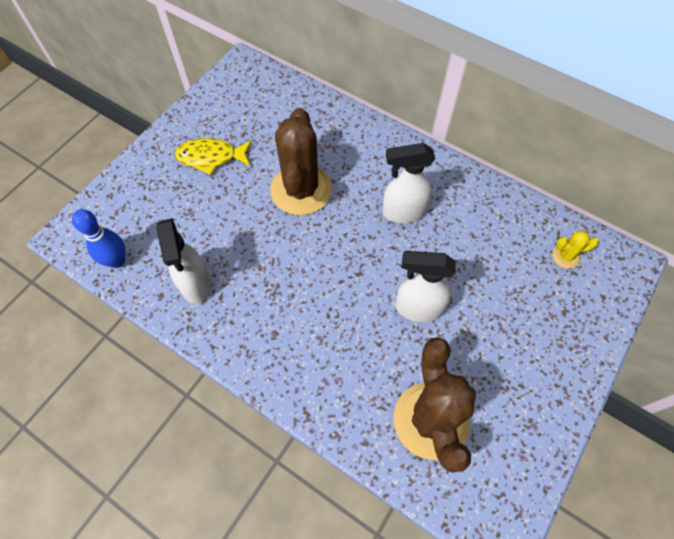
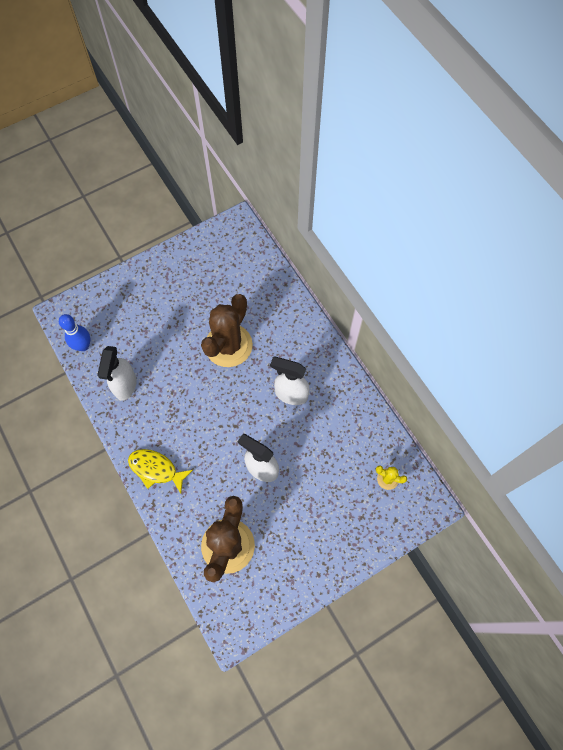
camera: 25 degrees right, 5 degrees up
yellow fish [175,138,252,175] -> yellow fish moved to [128,449,193,494]

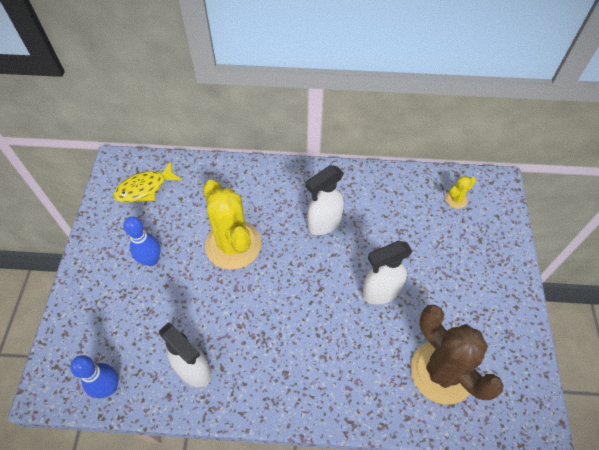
camera: 55 degrees left, 10 degrees down
yellow fish [128,449,193,494] -> yellow fish moved to [114,161,182,203]
brown cactus [201,294,253,367] -> yellow cactus [203,180,261,270]
none -> blue bowling pin [123,216,161,266]

